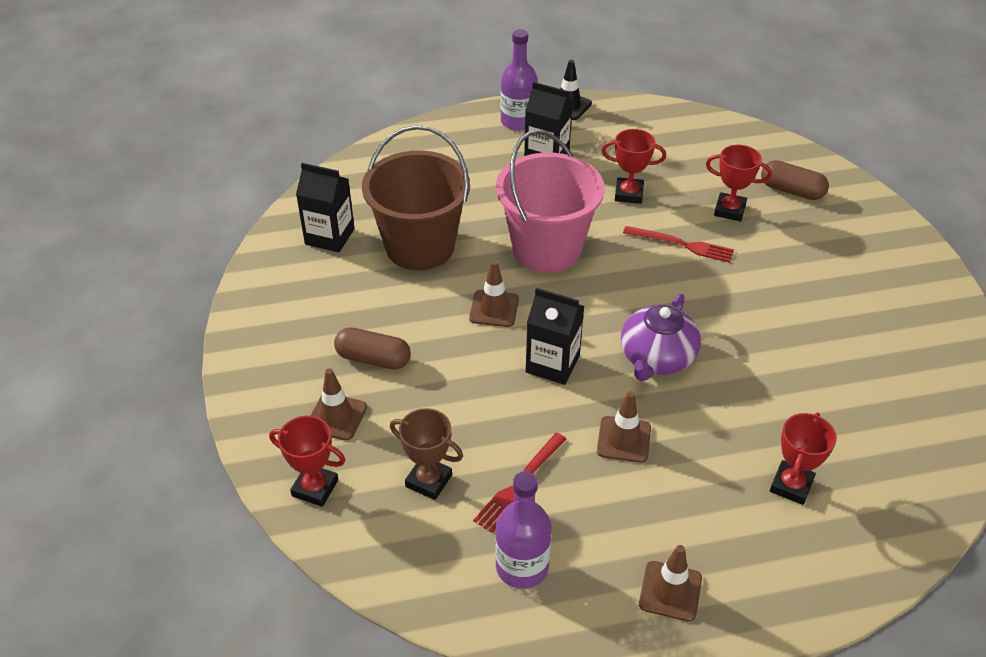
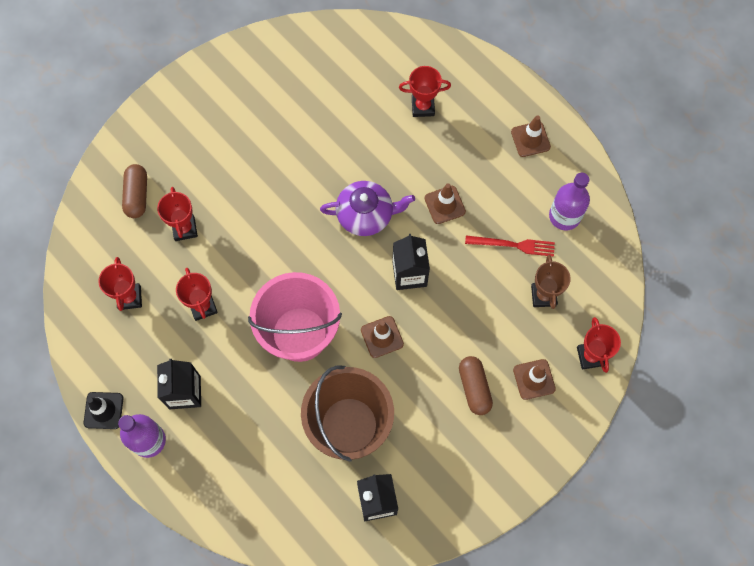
camera: 120 degrees left, 25 degrees up
red fork [623,226,734,263] -> none
none -> red trophy [98,257,142,311]

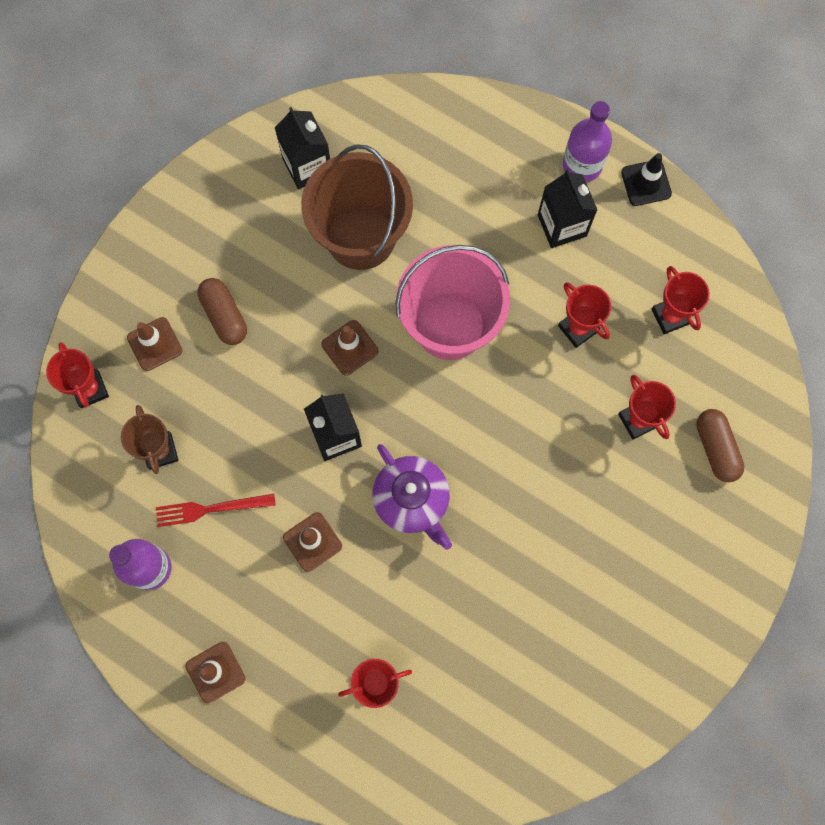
camera: 165 degrees right, 5 degrees up
purple teapot [320,181,415,236] -> purple teapot turned 105 degrees counterclockwise [372,444,452,550]

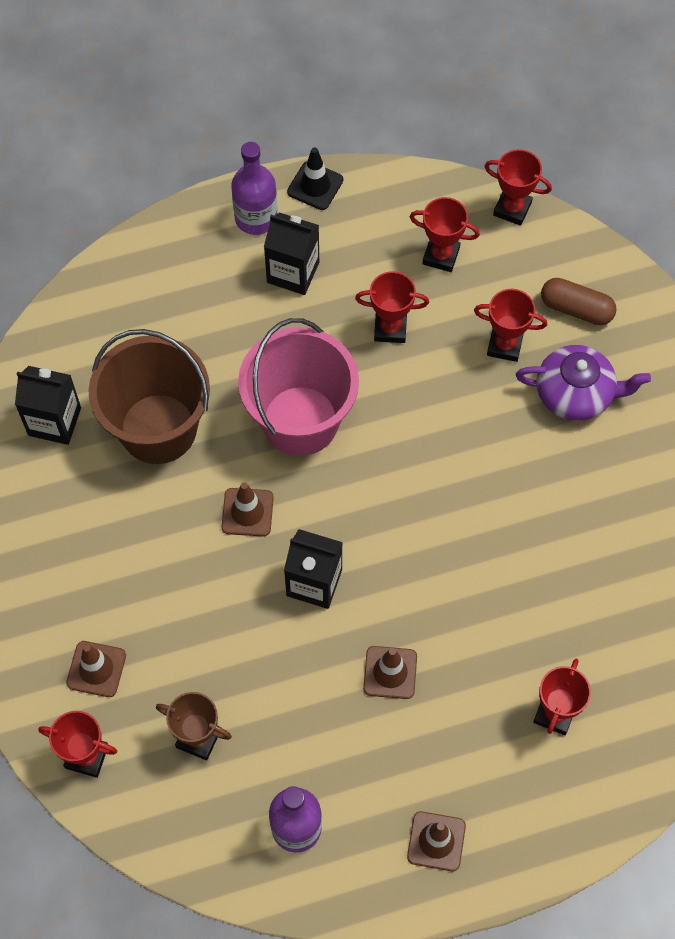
camera: 50 degrees left, 10 degrees down
red fork [156,494,276,527] -> none
brown capsule [197,278,247,345] -> none
purple teapot [372,444,452,550] -> purple teapot moved to [516,345,651,421]
none -> red trophy [485,149,552,226]

